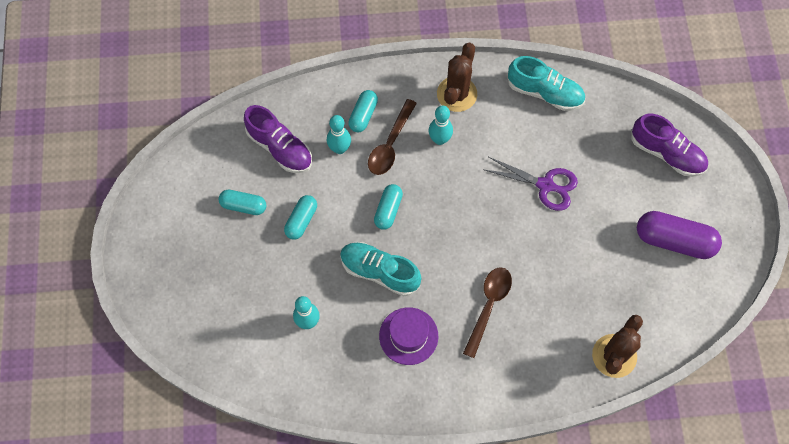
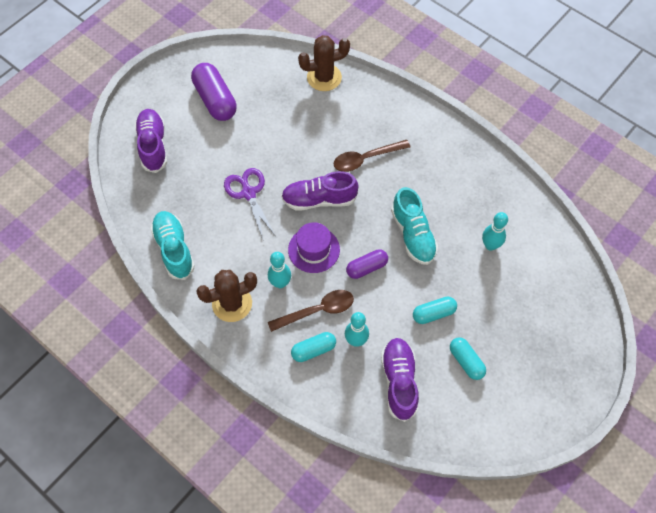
camera: 135 degrees left, 5 degrees down
turquoise capsule [374,184,403,230] -> purple capsule [346,249,388,279]
purple hat [379,307,438,365] -> purple hat moved to [288,222,340,273]
none -> purple shoe [281,171,358,211]

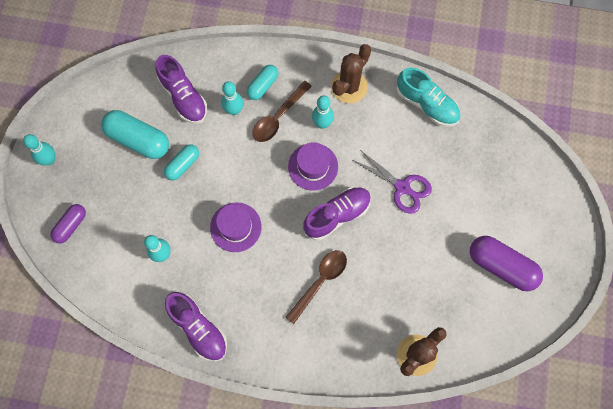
camera: 150 degrees right, 10 degrees up
purple shoe [135,109,167,173] -> purple shoe moved to [165,292,227,362]
purple capsule [346,249,388,279] -> purple capsule moved to [50,204,86,243]
turquoise shoe [391,187,438,265] -> purple hat [210,202,262,252]
turquoise capsule [450,337,486,380] -> turquoise capsule [101,110,169,159], size x1.70
none -> turquoise bowling pin [23,134,55,165]

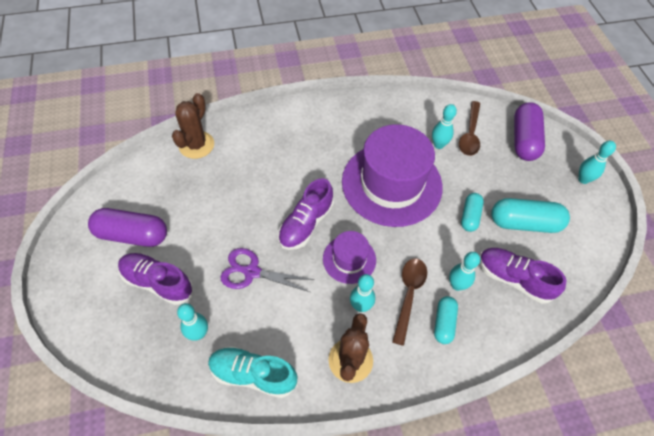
camera: 155 degrees right, 15 degrees down
purple capsule [50,204,86,243] -> purple capsule [514,102,545,161], size x1.70
purple shoe [165,292,227,362] -> purple shoe moved to [118,253,193,305]
purple hat [210,202,262,252] -> purple hat [342,124,443,227], size x2.06
brown spoon [285,250,347,324] -> brown spoon moved to [459,101,480,156]
none -> turquoise bowling pin [177,303,208,341]

